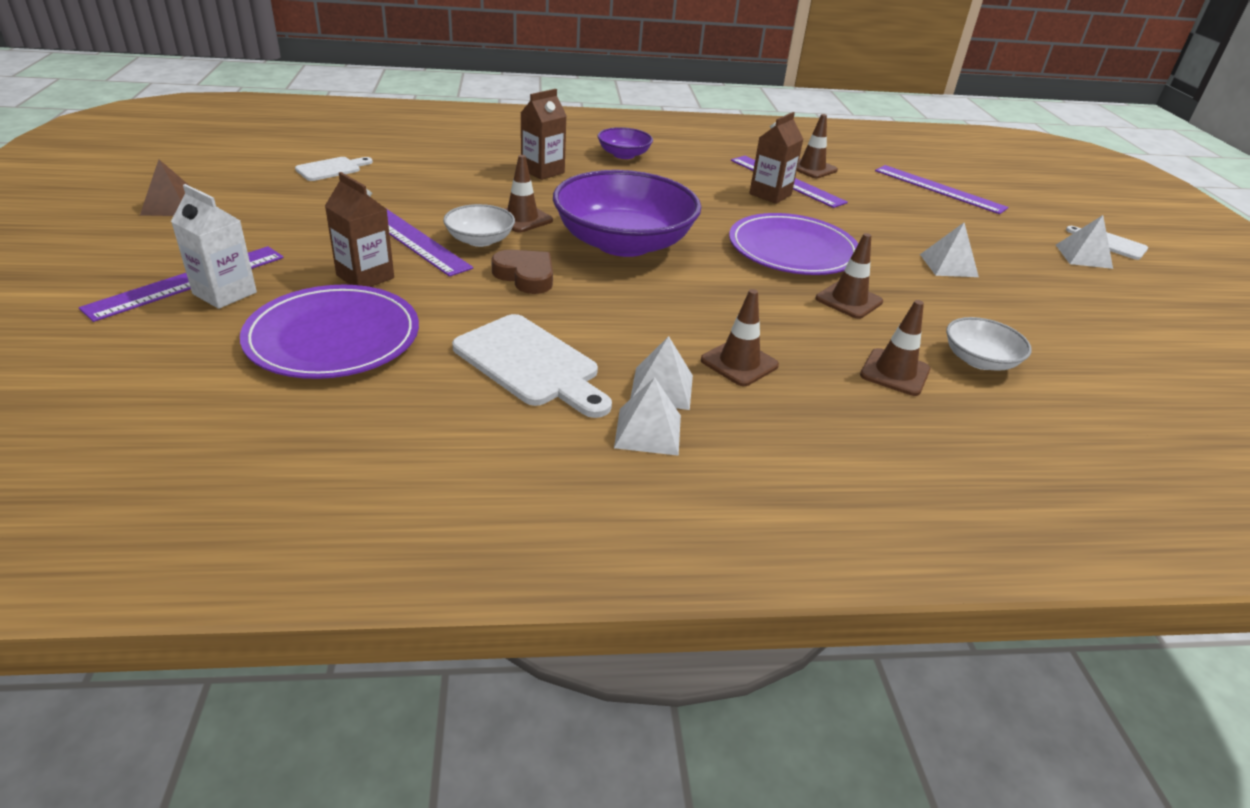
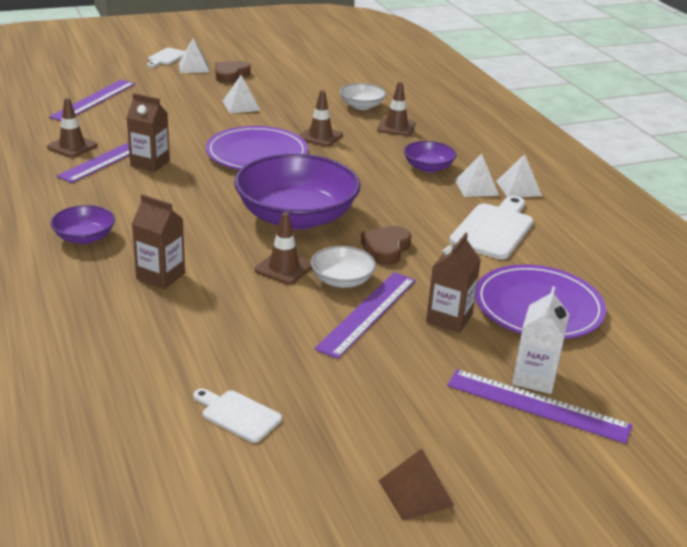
camera: 105 degrees left, 5 degrees down
brown traffic cone [701,289,779,386] -> purple bowl [404,141,456,172]
none -> brown heart [215,61,251,83]

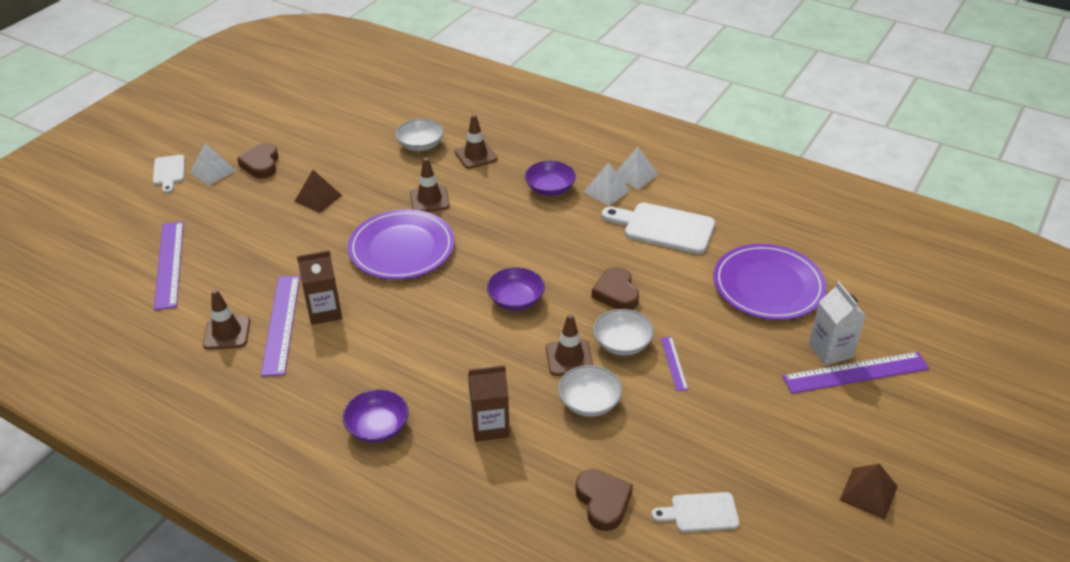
camera: 35 degrees left, 10 degrees up
white pyramid [222,75,261,113] -> brown pyramid [294,170,342,213]
purple bowl [234,154,361,230] -> purple bowl [487,267,545,311], size x0.47
purple ruler [314,272,416,359] -> purple ruler [661,337,688,391], size x0.50
brown carton [426,233,481,333] -> none
white cutting board [449,196,533,259] -> white cutting board turned 60 degrees counterclockwise [602,203,715,254]
none -> white bowl [558,365,622,417]
none -> brown heart [575,469,633,531]

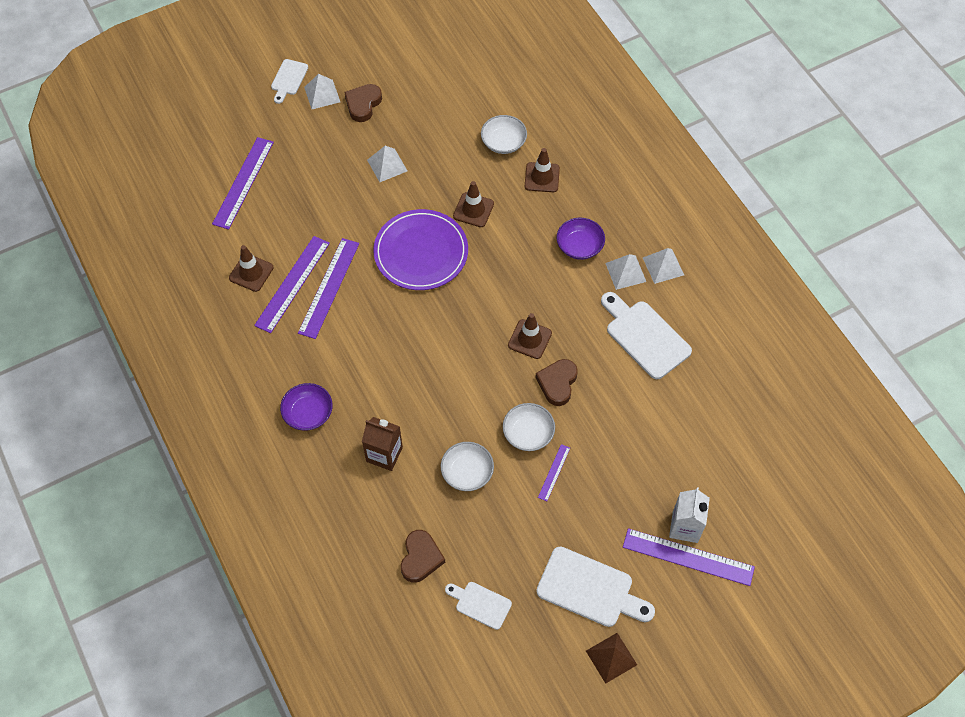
camera: 30 degrees right, 20 degrees up
brown pyramid [294,170,342,213] -> white pyramid [367,146,407,182]
brown carton [297,250,342,325] -> purple ruler [298,238,359,339]
purple bowl [487,267,545,311] -> none
brown traffic cone [546,314,593,376] -> brown traffic cone moved to [508,313,552,359]
purple plate [713,244,826,320] -> none
none -> white cutting board [536,546,655,627]

